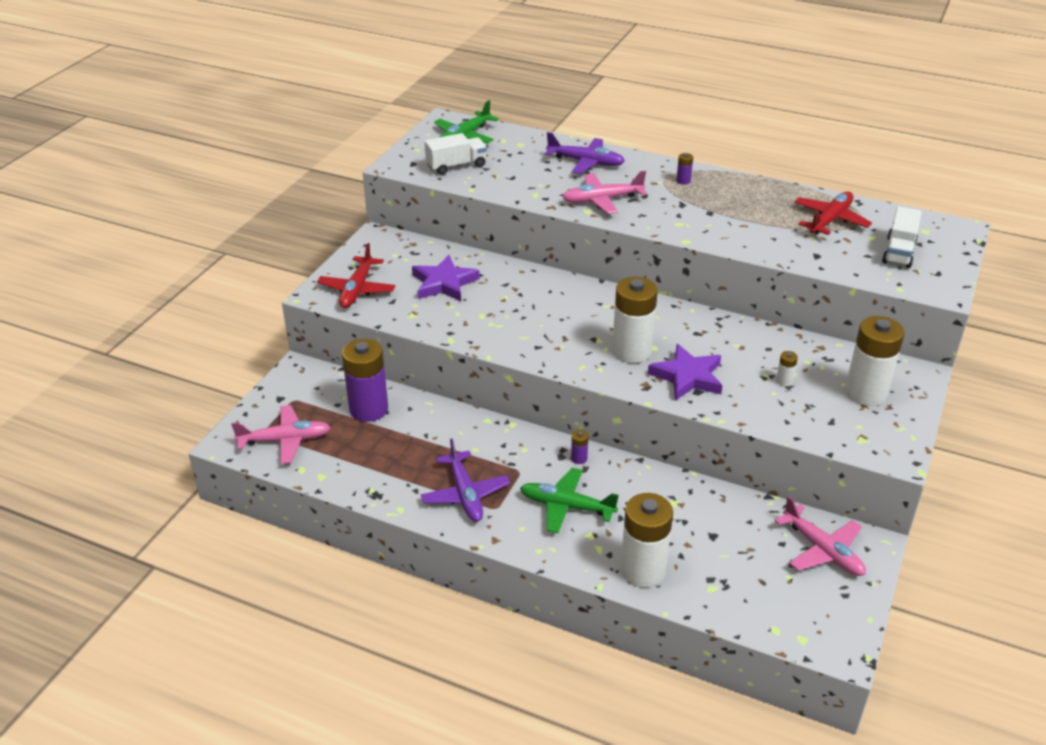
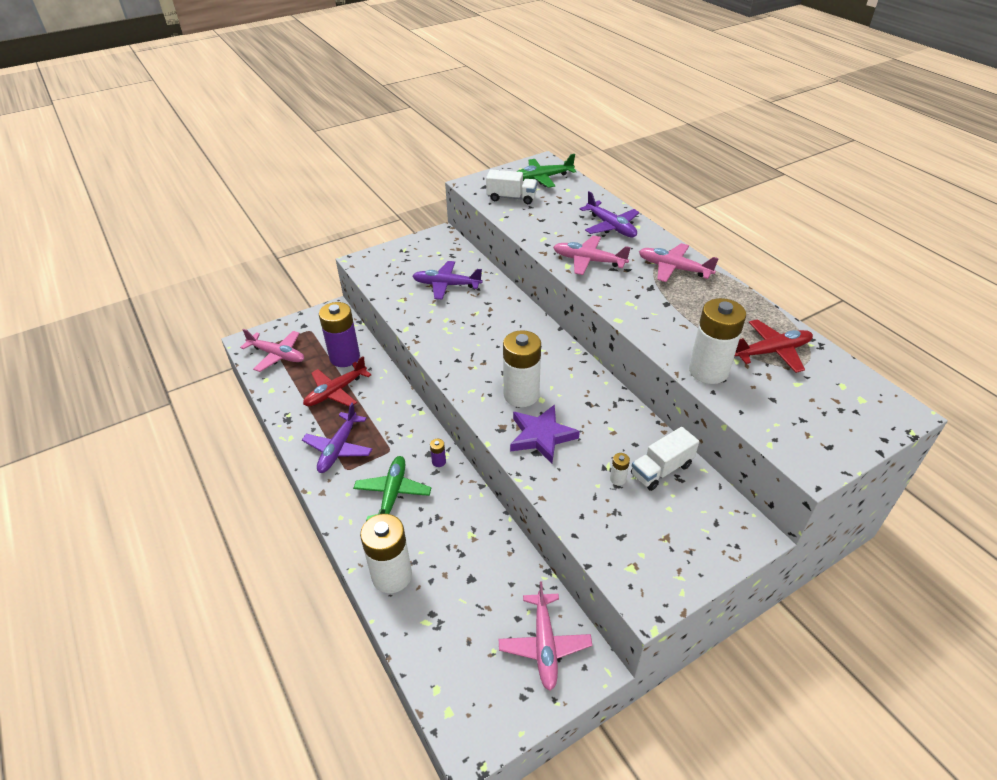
camera: 35 degrees right, 5 degrees up
red plane [317,243,395,308] -> red plane moved to [303,356,371,406]
purple star [412,255,480,301] -> purple plane [412,261,482,300]
green plane [520,468,619,533] -> green plane turned 45 degrees clockwise [353,456,431,521]
purple battery [676,153,693,185] -> pink plane [639,243,719,282]
white battery [845,316,905,406] -> white battery moved to [689,298,746,384]
white truck [882,206,922,268] -> white truck moved to [631,427,699,491]

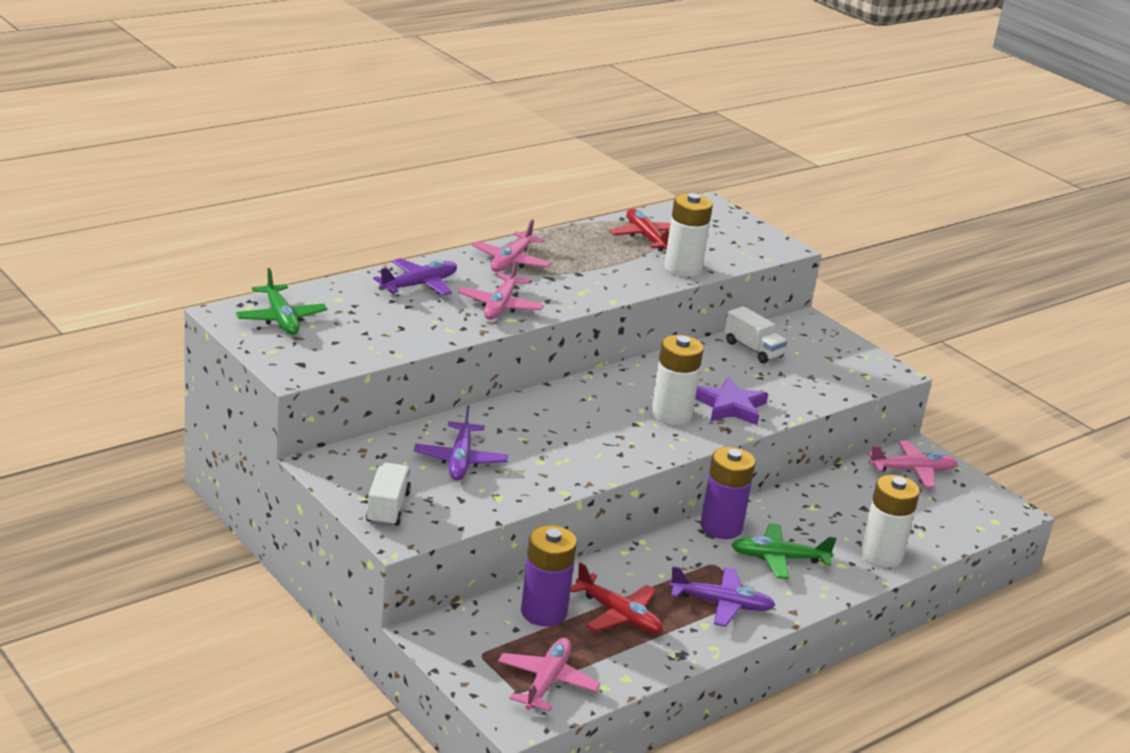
camera: 100 degrees left, 15 degrees down
purple battery [430,439,446,467] -> purple battery [700,447,755,539], size x2.48
white truck [486,169,537,204] -> white truck moved to [366,463,411,527]
white battery [610,453,630,485] -> none

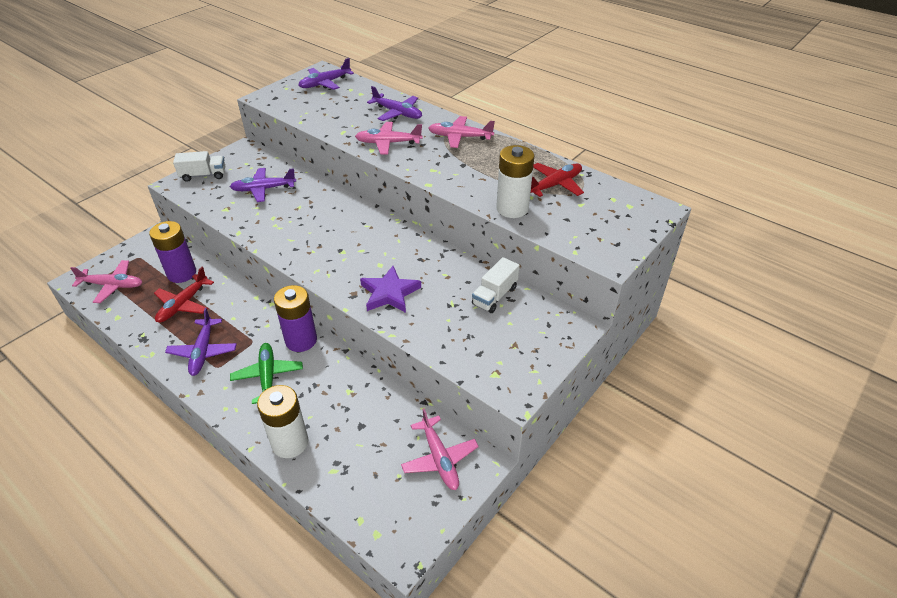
camera: 80 degrees right, 15 degrees up
green plane [236,268,327,335] -> purple plane [298,58,354,90]
white battery [651,335,703,425] -> none

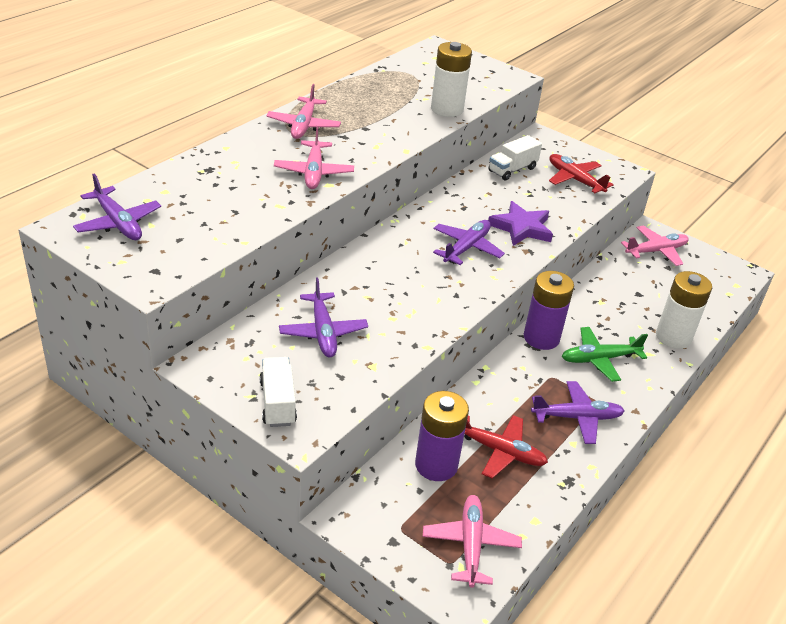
camera: 95 degrees left, 5 degrees down
purple plane [367,86,422,121] -> purple plane moved to [433,220,505,265]
white truck [472,257,520,313] -> white truck turned 105 degrees clockwise [488,135,542,181]
red plane [531,163,584,197] -> red plane moved to [549,154,614,193]

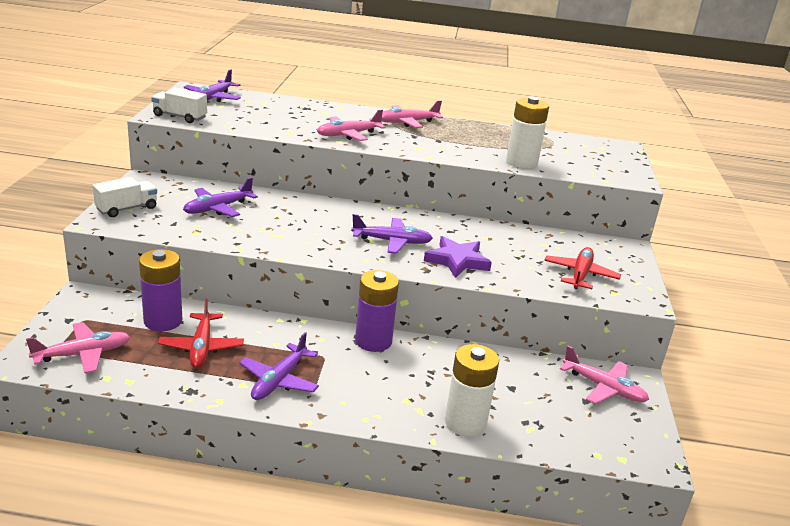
camera: 60 degrees right, 10 degrees down
white truck [488,135,542,181] -> white truck moved to [152,88,207,123]
purple plane [531,381,624,444] -> purple plane turned 60 degrees clockwise [239,332,319,400]
green plane [562,327,648,382] -> none

